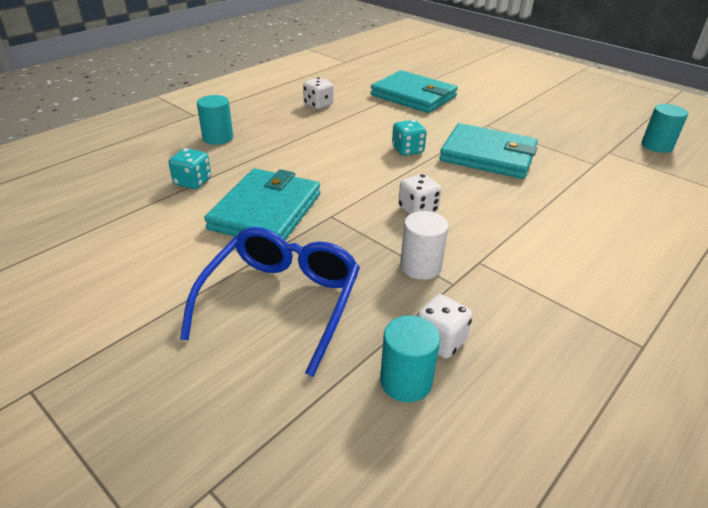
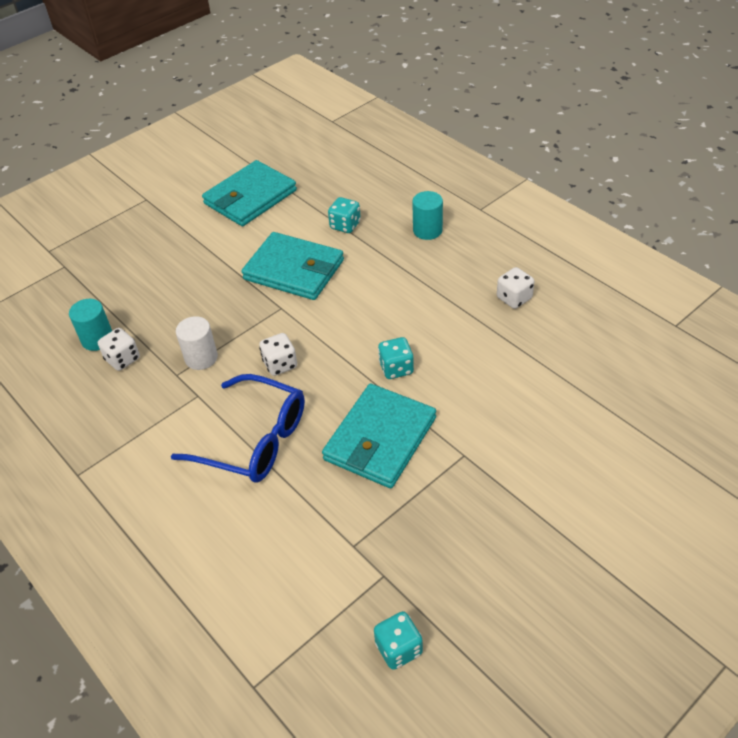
camera: 100 degrees right, 10 degrees up
blue glasses [180,227,360,377] -> blue glasses moved to [171,374,305,483]
turquoise wallet [371,70,458,113] -> turquoise wallet moved to [202,160,297,226]
turquoise cylinder [642,104,688,153] -> turquoise dice [374,611,423,670]

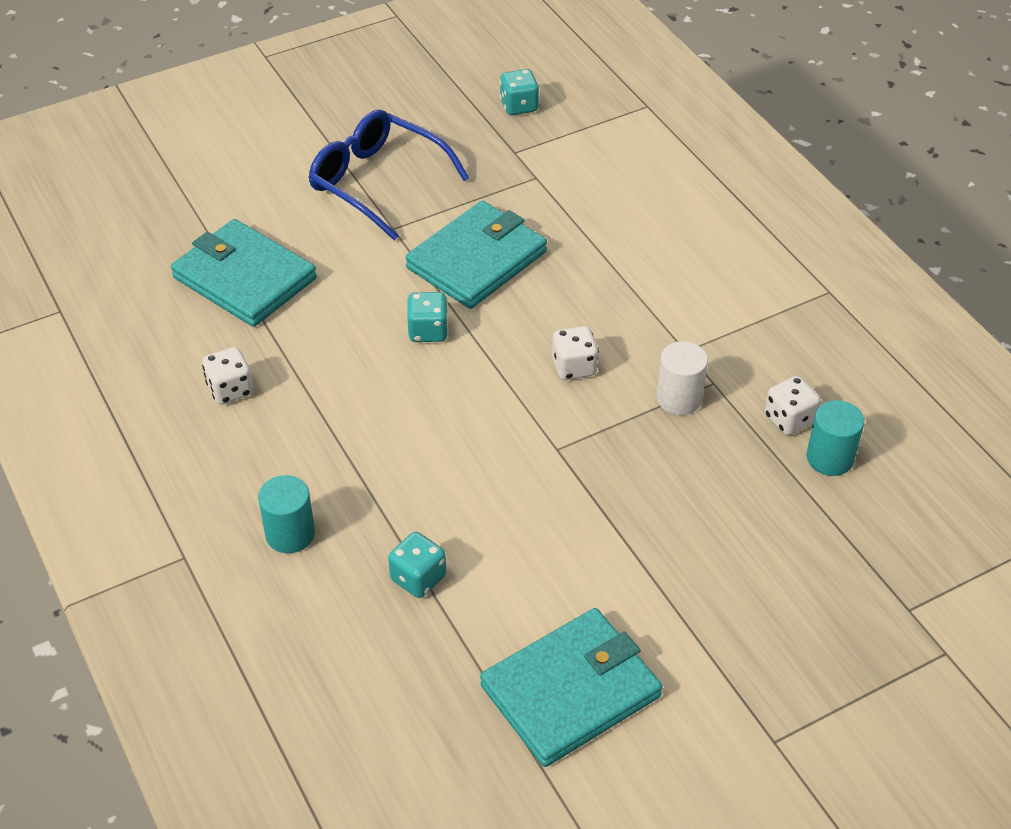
camera: 170 degrees left, 0 degrees up
blue glasses [171,374,305,483] -> blue glasses moved to [309,110,469,241]
turquoise wallet [241,232,344,300] -> turquoise wallet moved to [171,219,317,327]

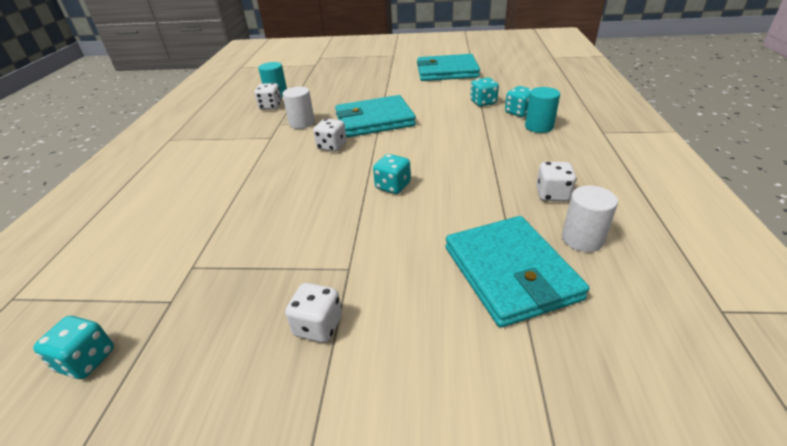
camera: 145 degrees left, 10 degrees down
blue glasses [309,110,469,241] -> white dice [285,283,342,343]
turquoise wallet [405,201,547,309] -> turquoise wallet moved to [335,95,416,137]
none -> turquoise dice [505,86,532,117]
none -> white cylinder [562,186,618,252]

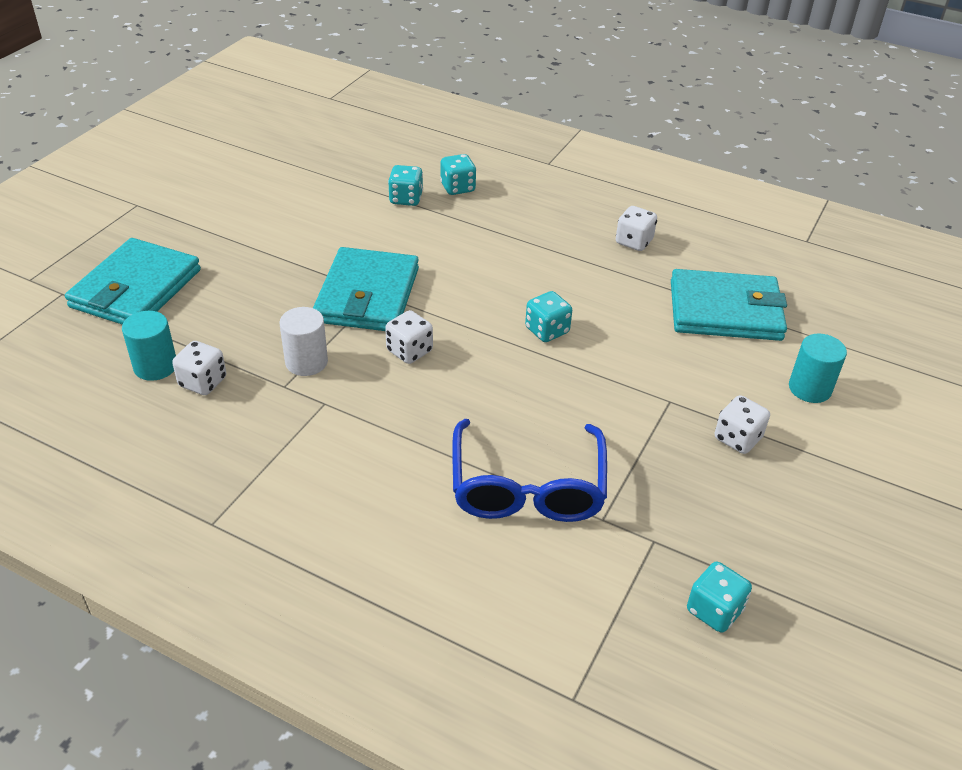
camera: 70 degrees left, 5 degrees up
turquoise wallet [417,54,480,81] -> turquoise wallet moved to [65,238,201,325]
turquoise cylinder [525,87,560,133] -> turquoise cylinder moved to [789,334,847,403]
white cylinder [562,186,618,252] -> none
none -> blue glasses [452,419,607,522]

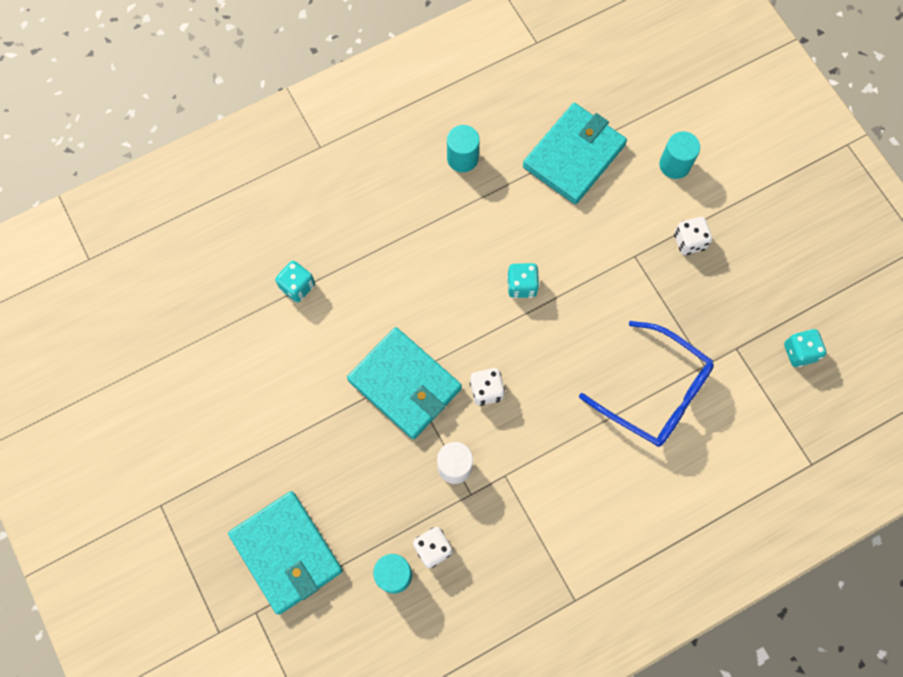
camera: 55 degrees left, 30 degrees up
turquoise dice [440,154,476,195] -> none
white dice [616,206,657,251] -> turquoise cylinder [447,125,480,172]

